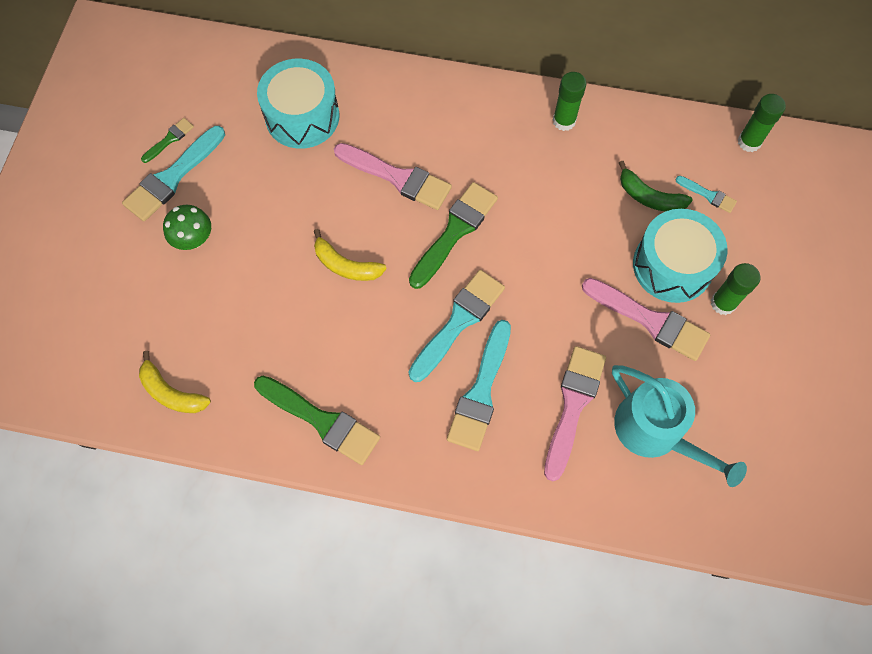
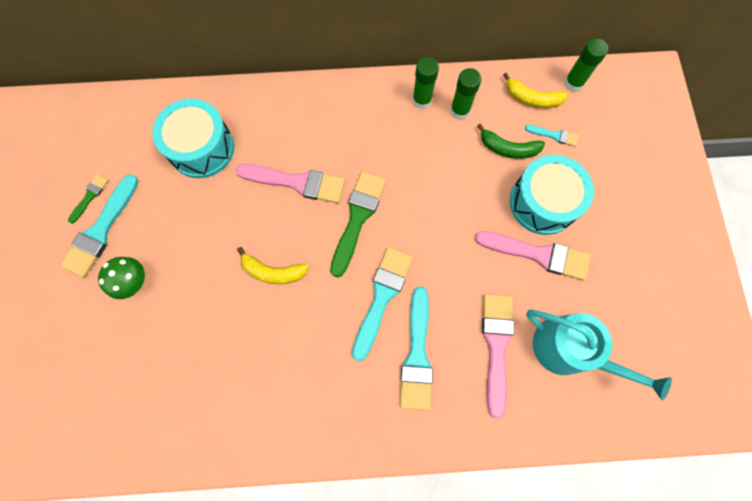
camera: 15 degrees left, 5 degrees up
yellow banana [139,351,211,413] -> yellow banana moved to [503,72,568,108]
green brush [254,376,380,465] -> none
green glue stick [711,263,760,315] -> green glue stick moved to [450,68,482,120]

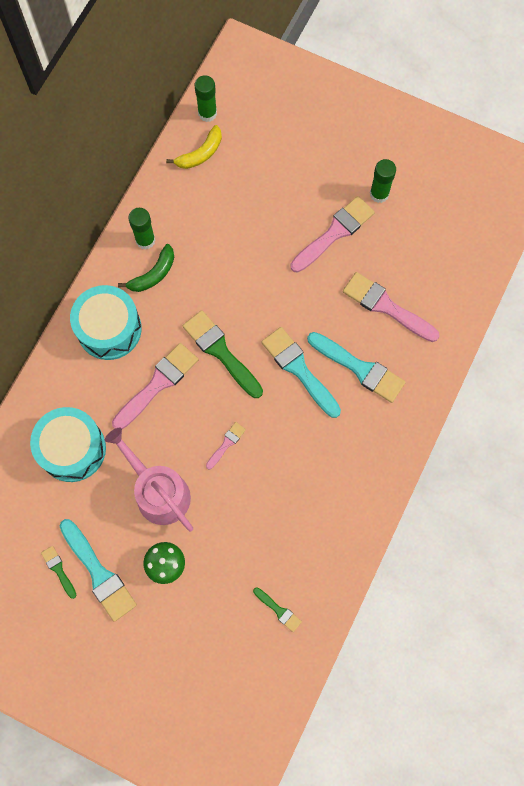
camera: 60 degrees left, 0 degrees up
yellow banana [237,247,309,284] -> pink brush [206,422,246,469]
green glue stick [450,68,482,120] -> green glue stick moved to [370,159,396,203]
green banana [477,123,545,159] -> green banana moved to [118,244,174,292]
turquoise drum [510,155,594,235] -> turquoise drum moved to [70,285,142,360]
turquoise brush [525,125,579,147] -> none
turquoise watering can [526,310,672,401] -> none
none -> pink watering can [105,428,193,531]
none -> green brush [253,587,302,632]

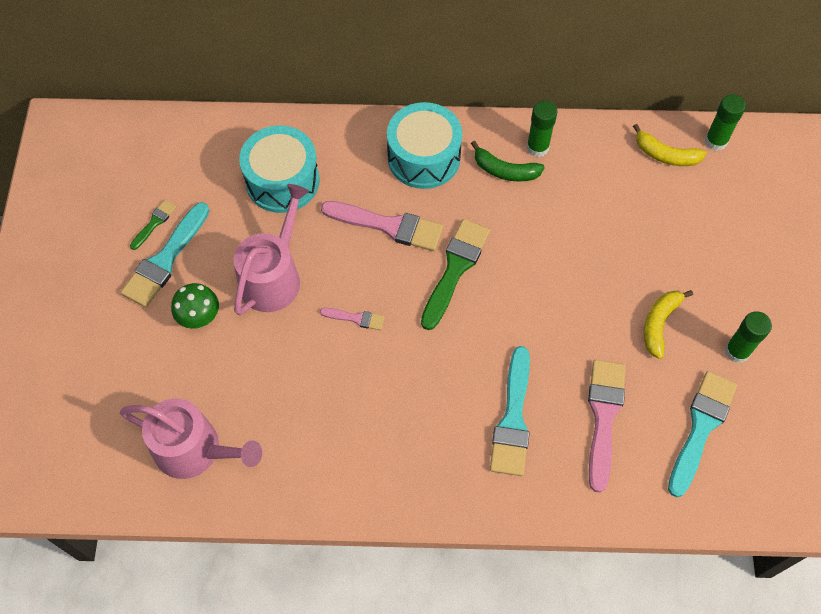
camera: 65 degrees right, 10 degrees down
green brush [253,587,302,632] -> pink watering can [120,398,262,479]
turquoise brush [261,327,341,418] -> turquoise brush moved to [668,371,737,497]
pink brush [290,196,375,273] -> yellow banana [644,290,693,359]

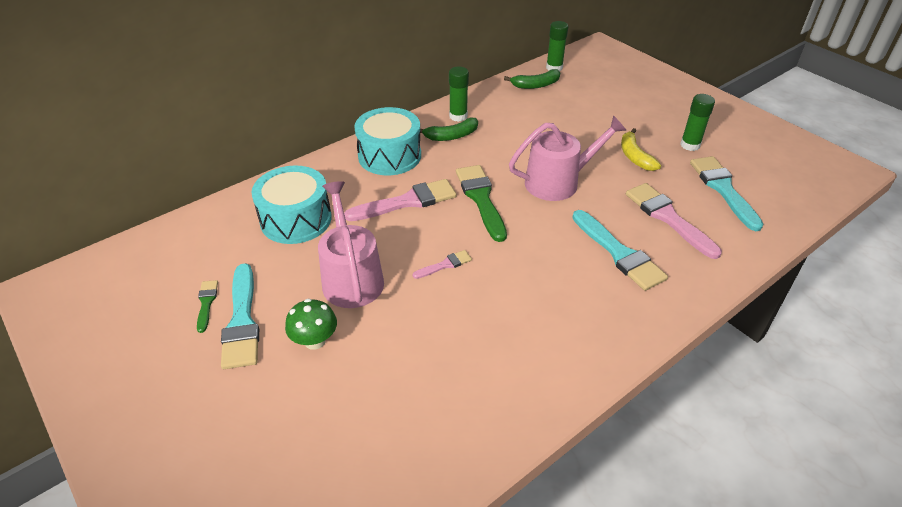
camera: 40 degrees left, 20 degrees down
pink watering can [120,398,262,479] -> pink watering can moved to [509,115,626,201]
yellow banana [633,124,707,166] -> green banana [504,69,560,89]

